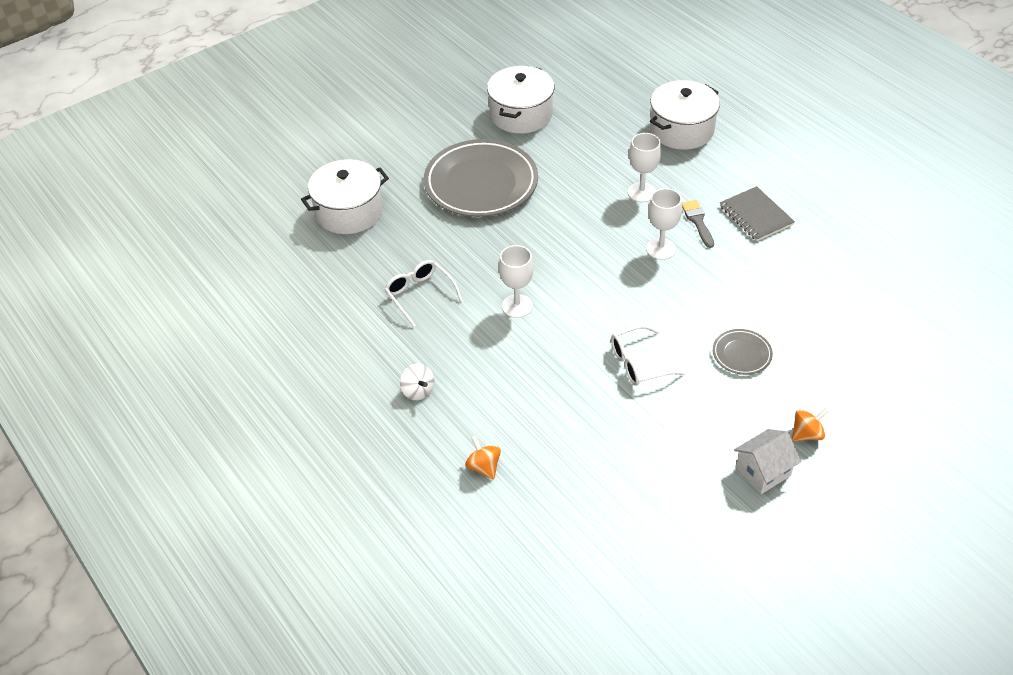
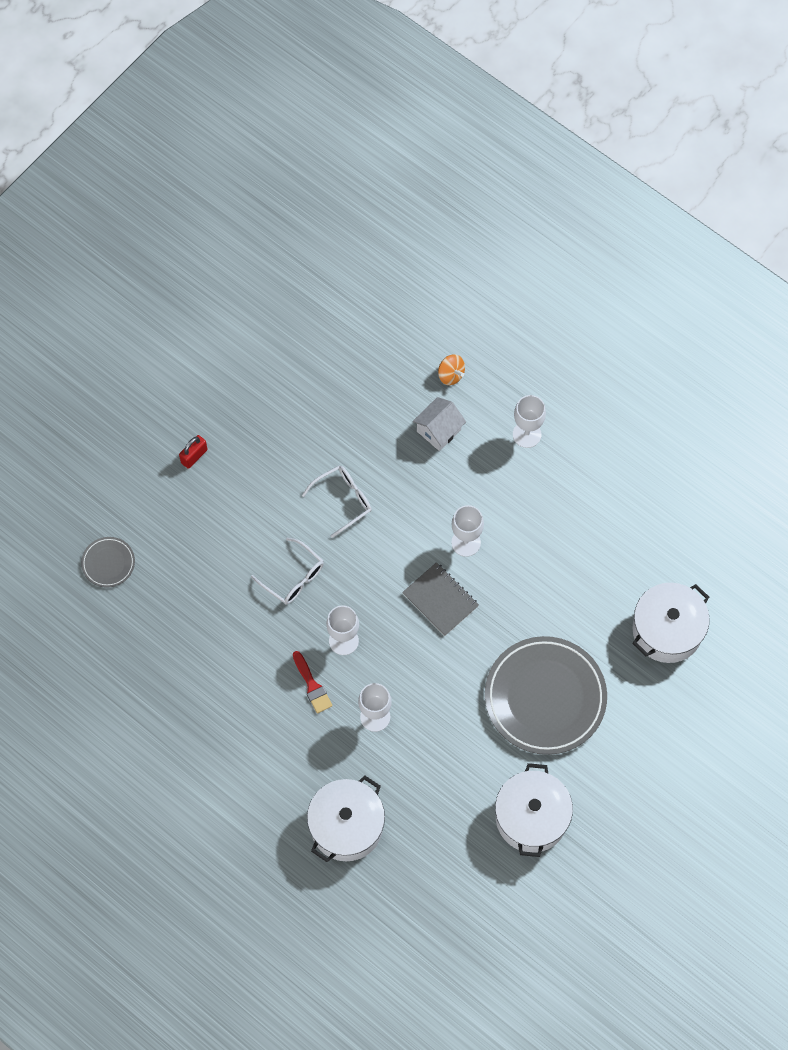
camera: 165 degrees right, 20 degrees up
white glasses [384,260,463,327] -> white glasses moved to [251,538,324,605]
white spinning top [400,363,435,400] -> white goblet [513,395,546,448]
grey brush [682,200,714,248] -> red brush [293,651,332,713]
grey plate [713,329,773,375] -> grey plate moved to [81,537,135,588]
grey notebook [720,186,795,241] -> grey notebook moved to [402,562,479,636]
white house [734,429,801,494] -> white house moved to [413,397,466,451]
orange spinning top [792,408,829,441] -> red padlock [179,435,207,469]

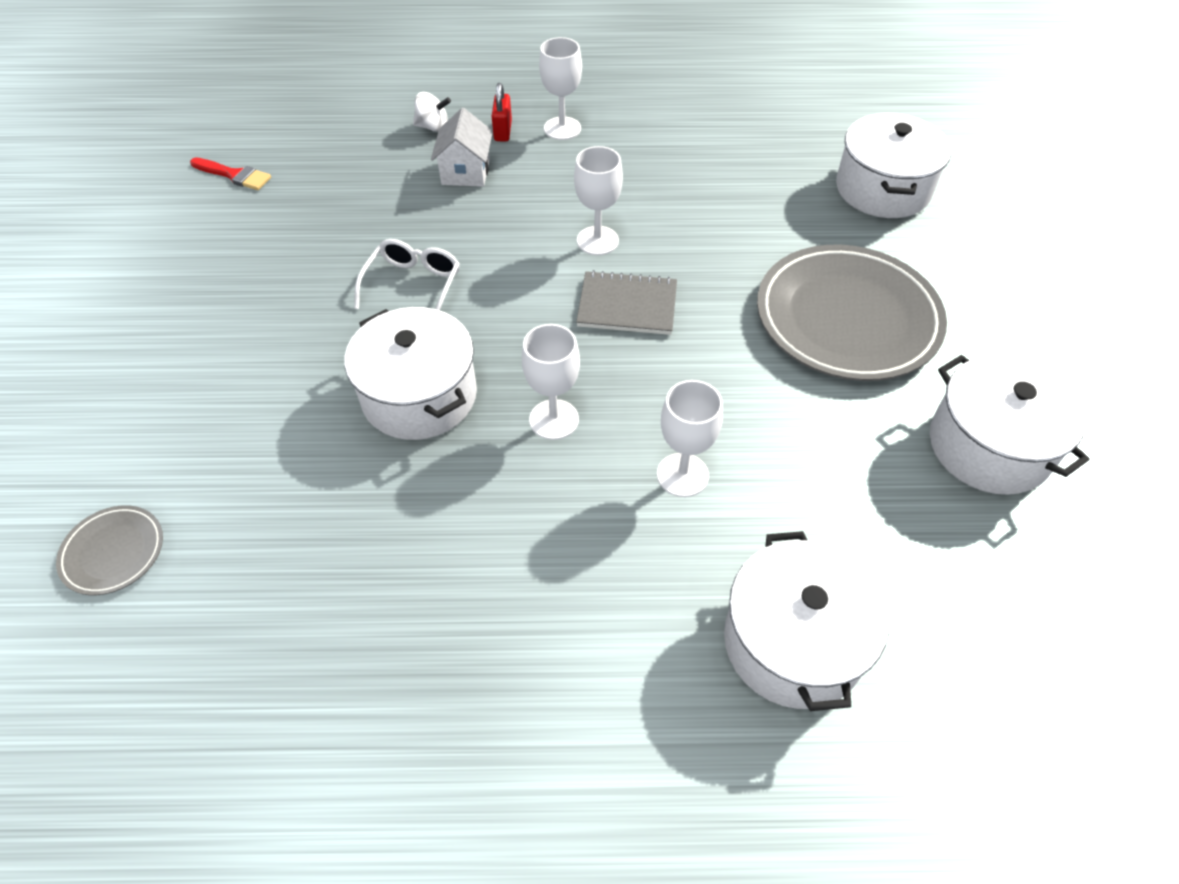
camera: 40 degrees left, 15 degrees down
red padlock [179,435,207,469] -> red padlock moved to [492,83,512,141]
white glasses [251,538,324,605] -> white pot [345,307,477,440]
red brush [293,651,332,713] -> red brush moved to [190,157,271,190]
orange spinning top [438,354,465,385] -> white spinning top [413,92,451,132]

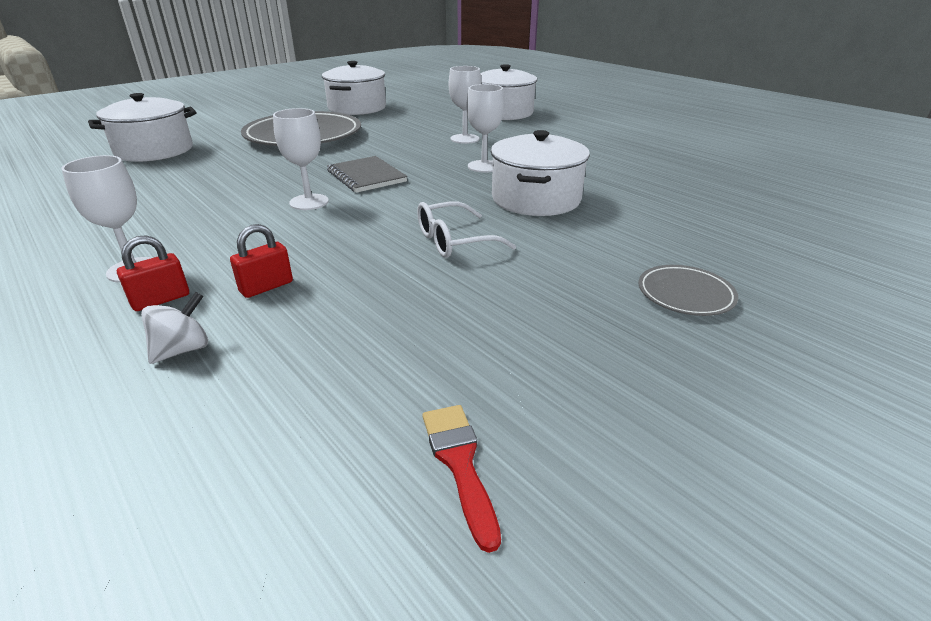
camera: 130 degrees left, 20 degrees down
grey plate [56,505,163,595] -> grey plate moved to [639,265,738,316]
white spinning top [413,92,451,132] -> white spinning top turned 75 degrees clockwise [141,292,208,364]
white house [431,108,493,187] -> red padlock [230,224,293,298]

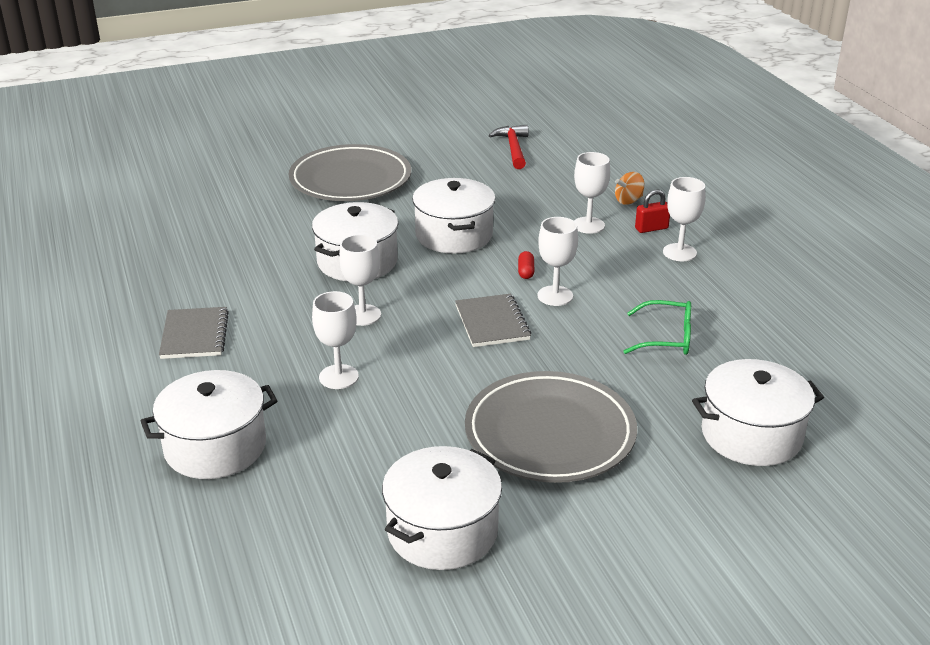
camera: 160 degrees left, 0 degrees up
white spinning top [141,292,208,364] -> orange spinning top [615,172,644,205]
red padlock [230,224,293,298] -> white goblet [574,152,610,234]
white glasses [417,202,516,258] -> white pot [412,178,496,253]
red brush [422,405,501,553] -> red hammer [488,125,529,169]
grey plate [639,265,738,316] -> grey plate [289,144,411,201], size x2.23
none -> grey notebook [159,307,229,359]
none -> red capsule [518,251,534,279]
none -> green glasses [623,300,691,355]

